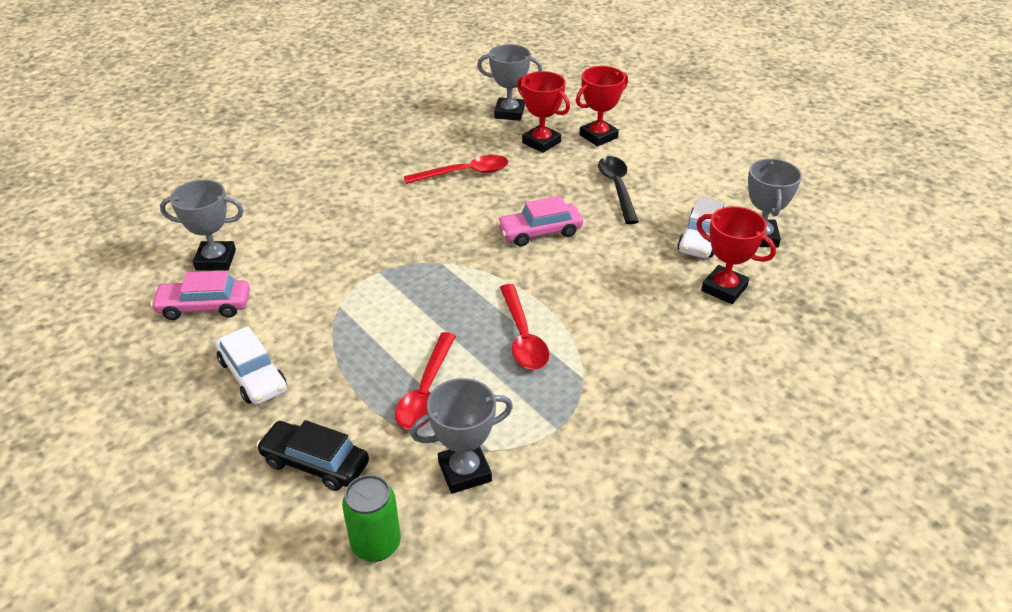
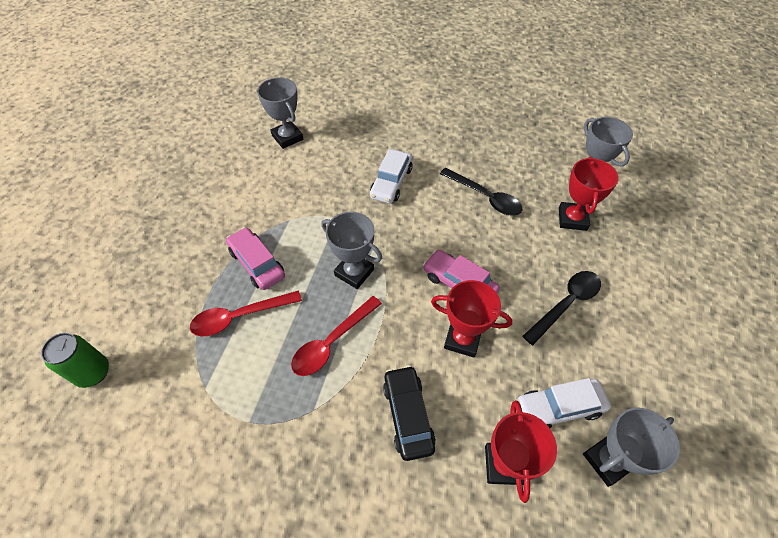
camera: 55 degrees right, 15 degrees up
pink car [150,270,250,320] -> pink car moved to [226,227,285,290]
white car [215,326,287,405] -> white car moved to [370,149,413,203]
black car [256,420,369,491] -> black car moved to [383,365,436,461]
red spoon [404,155,508,184] -> black spoon [440,168,522,216]
grey trophy [410,378,513,494] -> grey trophy moved to [321,212,382,289]
red trophy [576,66,628,147] -> red trophy moved to [431,280,512,358]

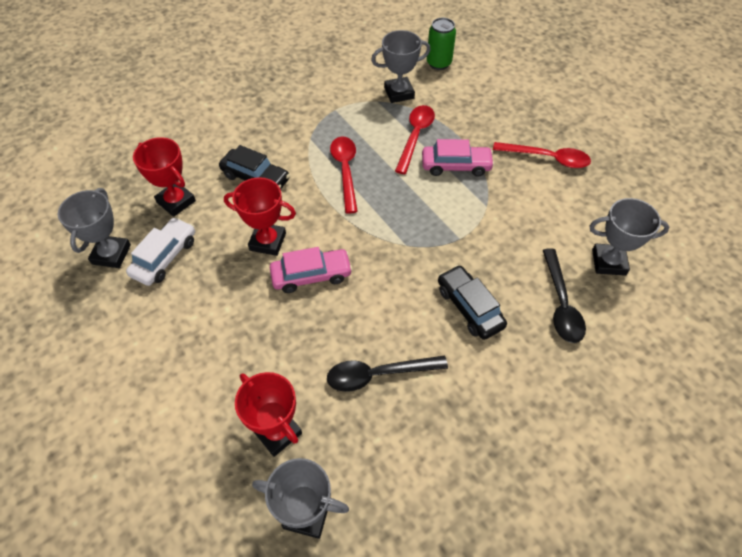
camera: 130 degrees right, 0 degrees up
grey trophy [321,212,382,289] -> grey trophy moved to [371,30,430,103]
white car [370,149,413,203] -> black car [438,265,507,340]
red trophy [431,280,512,358] -> red trophy turned 45 degrees clockwise [224,177,296,256]
black spoon [523,271,601,345] -> black spoon moved to [543,248,586,343]
none -> red spoon [493,142,591,168]

